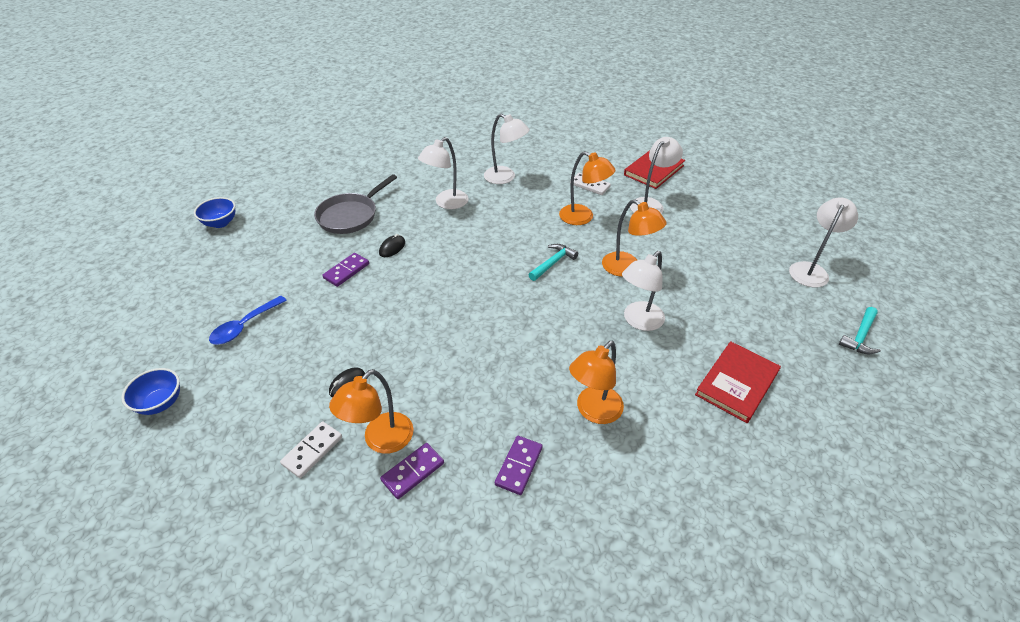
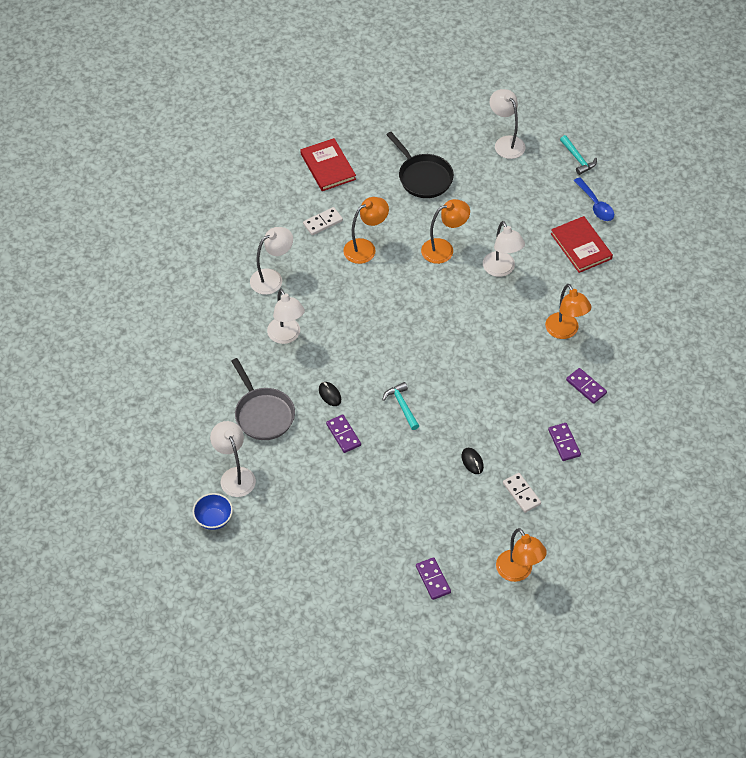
camera: 65 degrees left, 10 degrees up
blue bowl [122,368,180,415] -> purple domino [416,557,451,600]
blue spoon [209,295,287,344] -> blue spoon moved to [574,177,614,221]
orange lamp [329,369,414,454] -> orange lamp moved to [496,528,547,582]
turquoise hammer [528,244,578,281] -> turquoise hammer moved to [382,382,419,430]
white lamp [630,137,683,214] -> white lamp moved to [210,421,256,497]
none -> black pan [386,132,454,198]

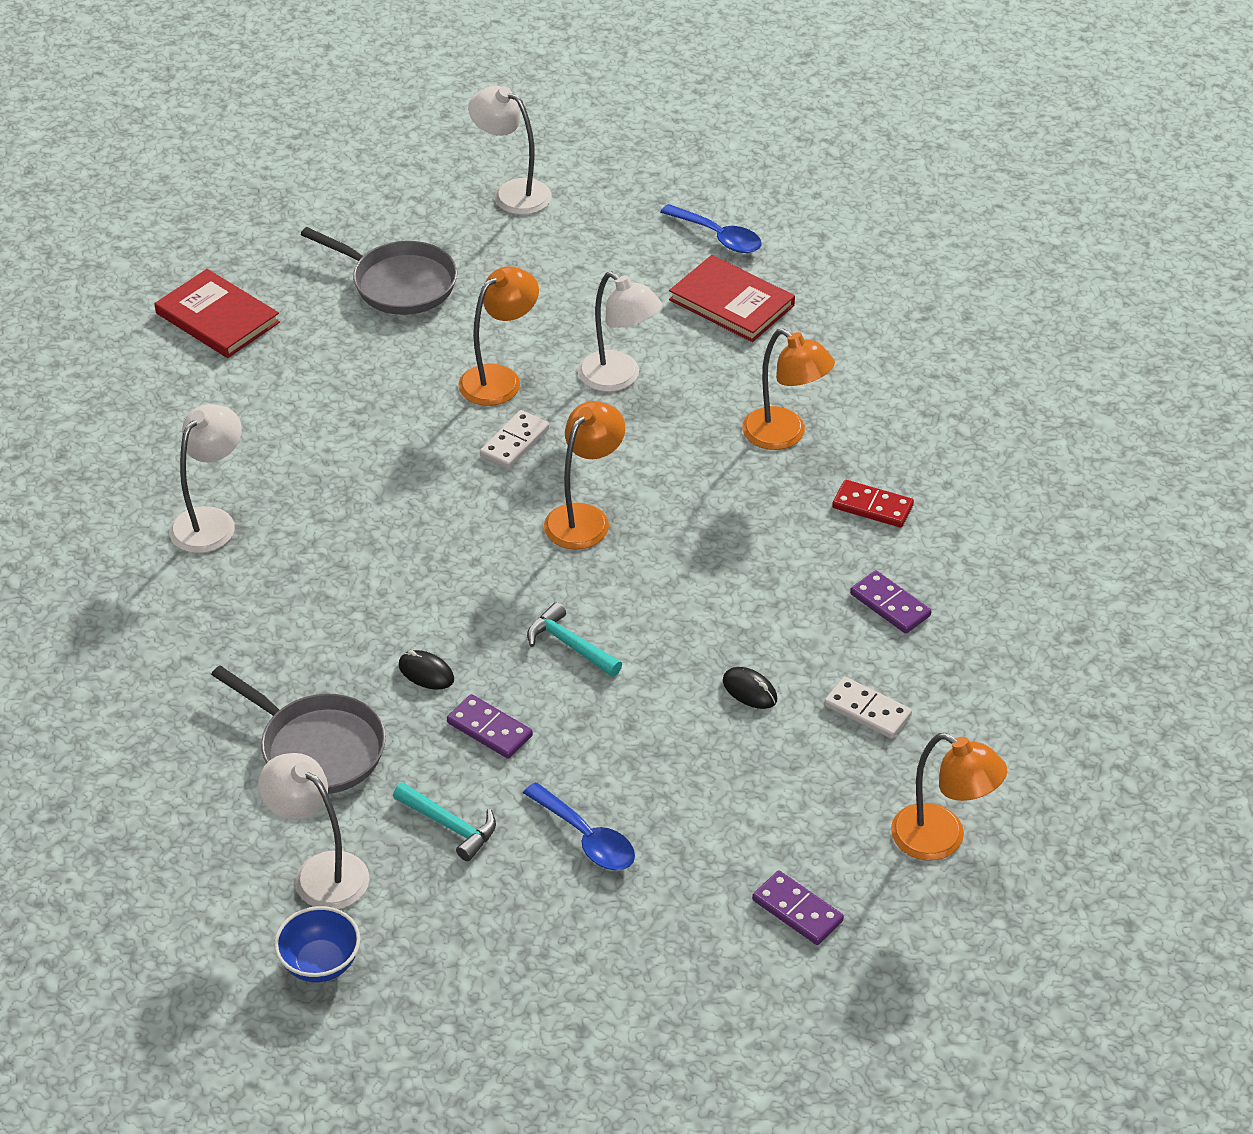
camera: 25 degrees left, 10 degrees down
white lamp [267,288,305,344] -> none
white domino [303,207,343,235] -> white domino moved to [480,410,549,469]
orange lamp [343,197,389,264] -> orange lamp moved to [544,401,625,549]
black pan [386,132,454,198] -> grey pan [301,227,457,315]
turquoise hammer [560,135,597,175] -> turquoise hammer moved to [393,782,496,861]
purple domino [566,368,607,404] -> red domino [832,480,914,528]
none -> blue spoon [523,782,635,870]

